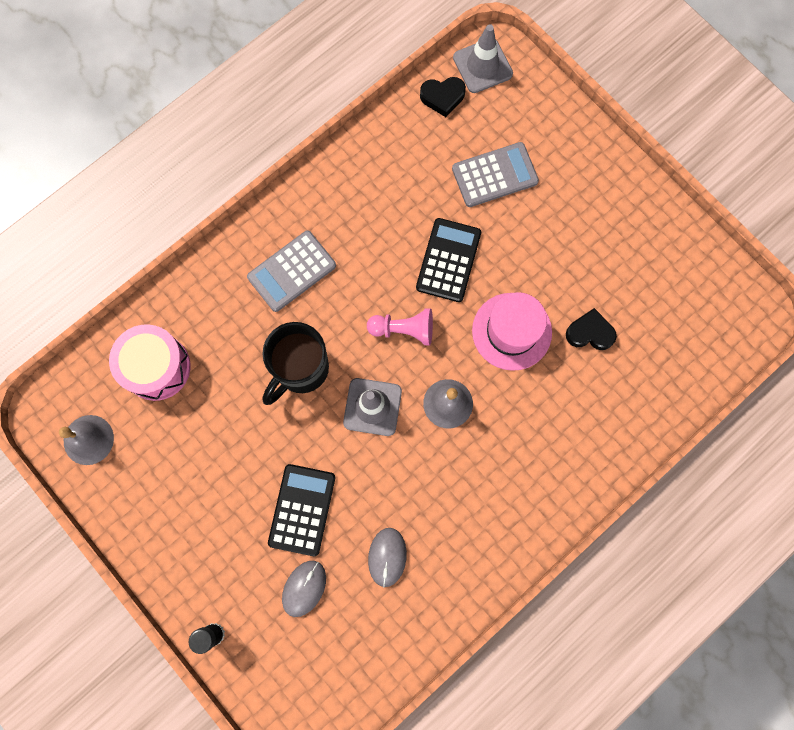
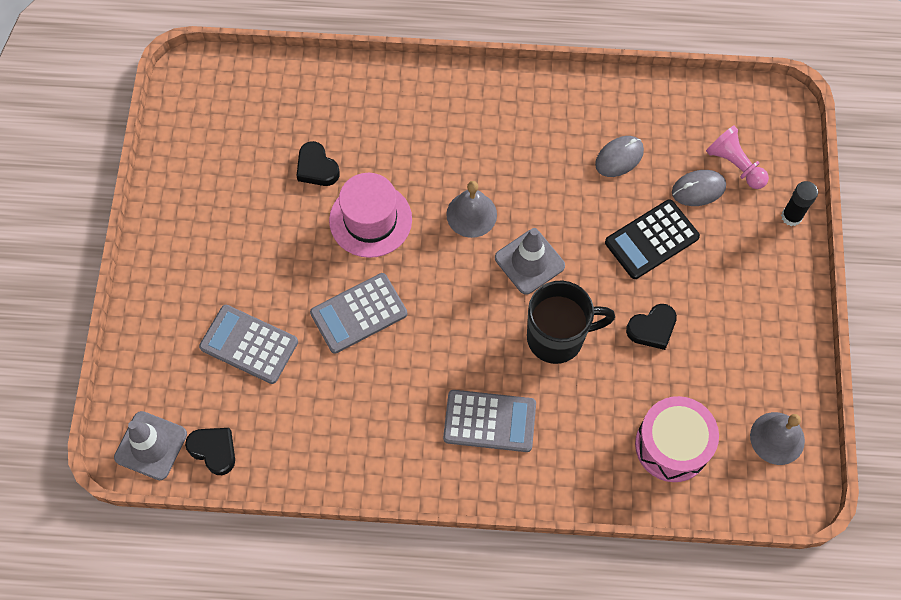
camera: 135 degrees left, 10 degrees down
pink pawn [367,308,433,345] -> pink pawn moved to [706,125,769,189]
black calculator [416,218,481,302] -> grey calculator [310,273,407,354]
none -> black heart [626,304,677,350]

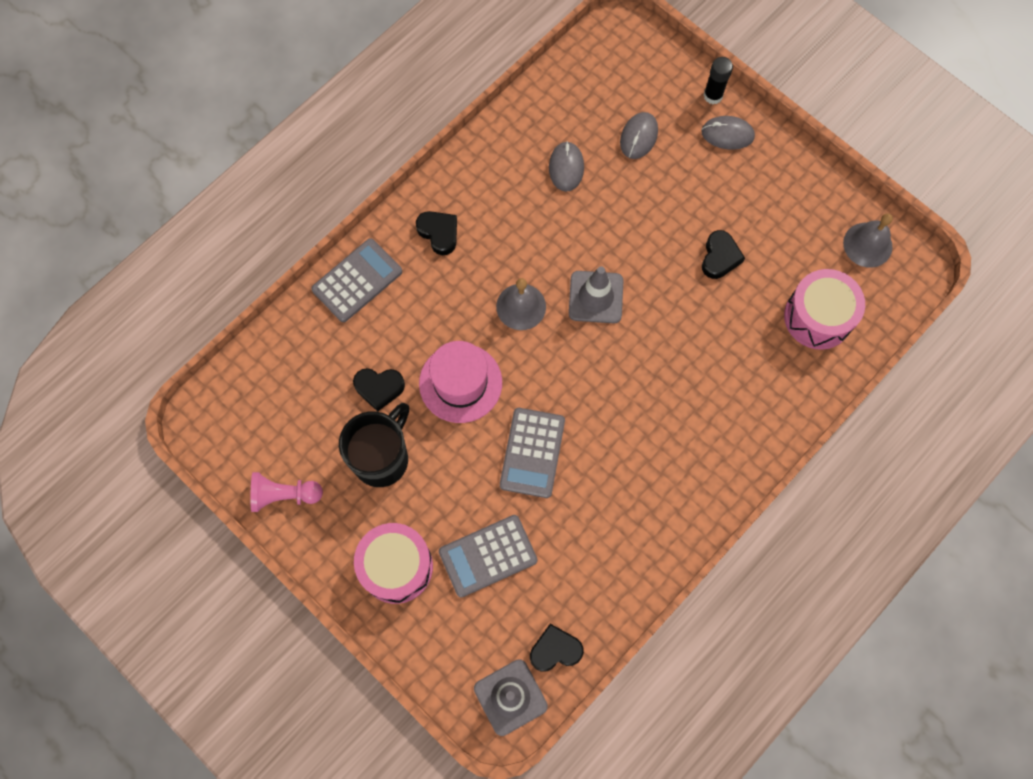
camera: 50 degrees left, 5 degrees up
grey calculator [443,390,536,452] -> grey calculator moved to [311,238,402,322]
black mug [527,281,615,364] -> black mug moved to [339,403,409,487]
black calculator [605,199,700,279] -> none
pink pawn [706,125,769,189] -> pink pawn moved to [250,472,323,512]
none -> pink drum [354,523,433,604]
none -> black heart [416,211,457,255]
none -> grey mouse [701,116,755,150]

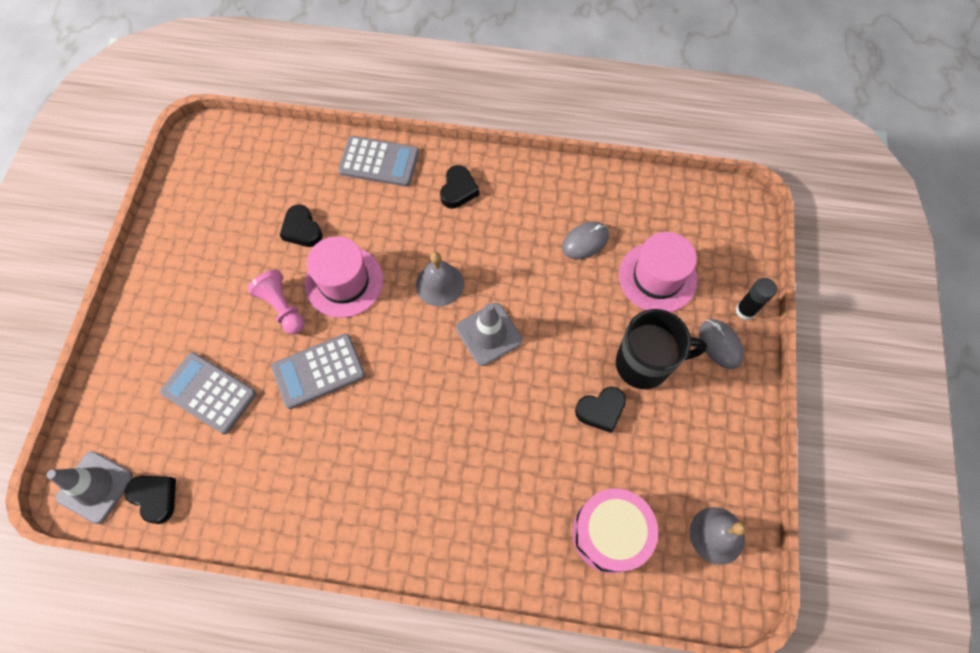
camera: 55 degrees right, 5 degrees down
pink pawn [250,472,323,512] -> pink pawn moved to [247,269,304,334]
black mug [339,403,409,487] -> black mug moved to [616,309,707,389]
pink drum [354,523,433,604] -> none
grey mouse [620,112,658,159] -> pink hat [619,232,698,312]

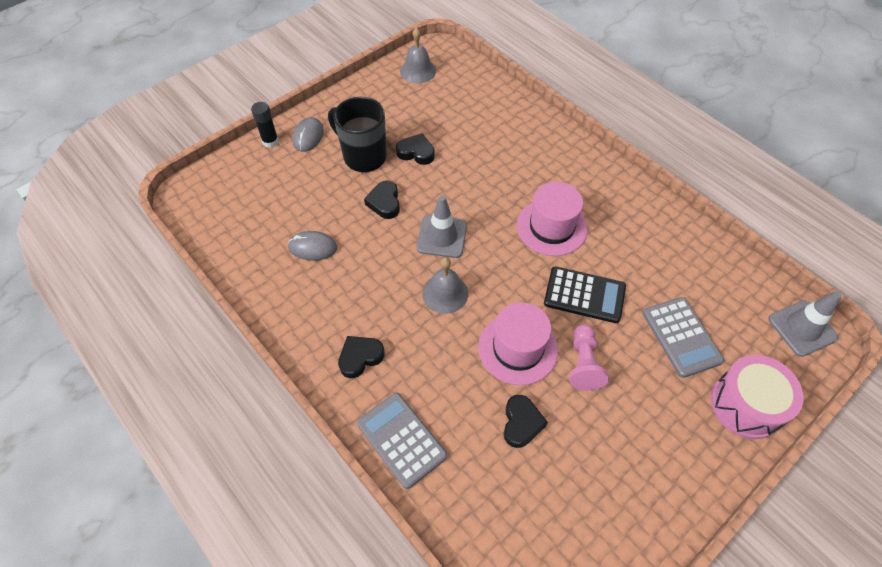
camera: 140 degrees left, 10 degrees down
black heart [124,476,176,524] -> black heart moved to [364,181,400,219]
grey calculator [271,334,365,409] -> black calculator [544,266,626,323]
pink drum [573,488,658,573] -> pink drum moved to [711,355,804,439]
pink hat [619,232,698,312] -> pink hat moved to [517,182,588,256]

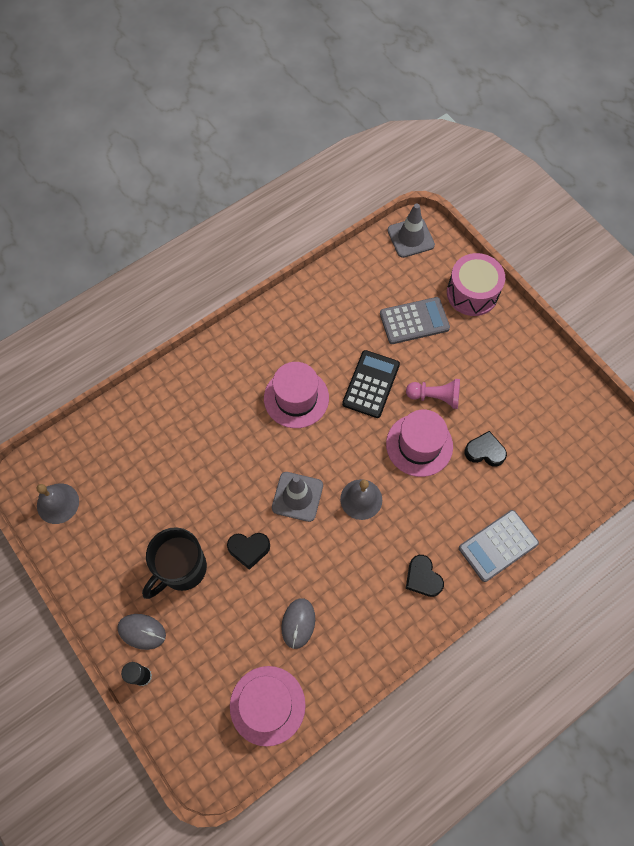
camera: 85 degrees left, 10 degrees up
black heart [396,133,435,165] -> none
none -> pink hat [230,666,306,747]

